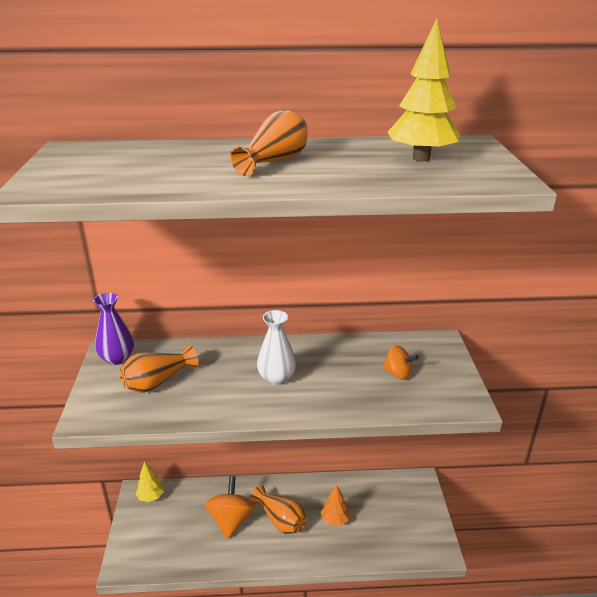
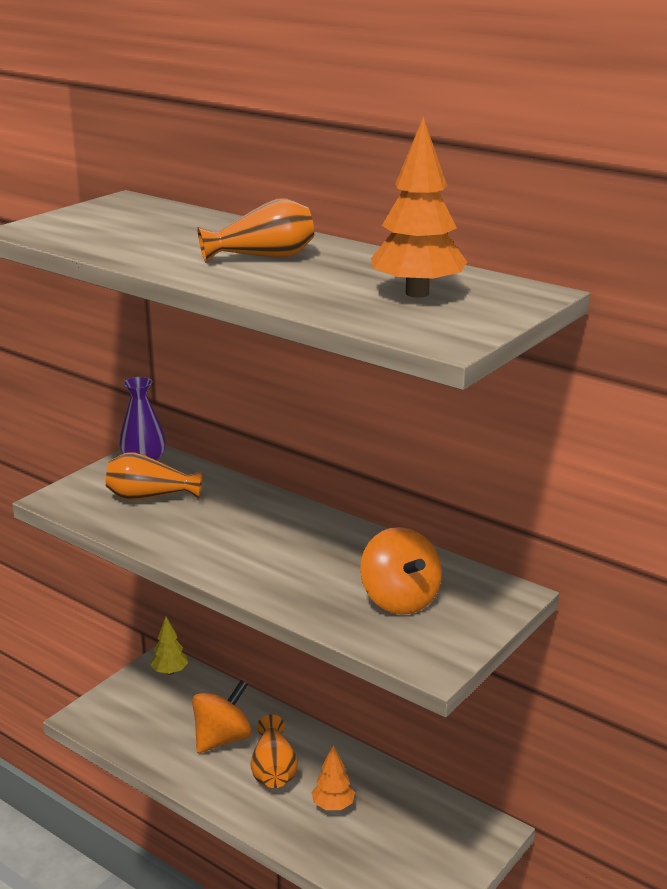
camera: 40 degrees right, 5 degrees down
white vase [257,310,296,385] -> none
orange spinning top [383,345,418,380] -> orange spinning top [360,527,442,615], size x1.67
yellow tree [387,18,460,162] -> orange tree [371,117,467,298]

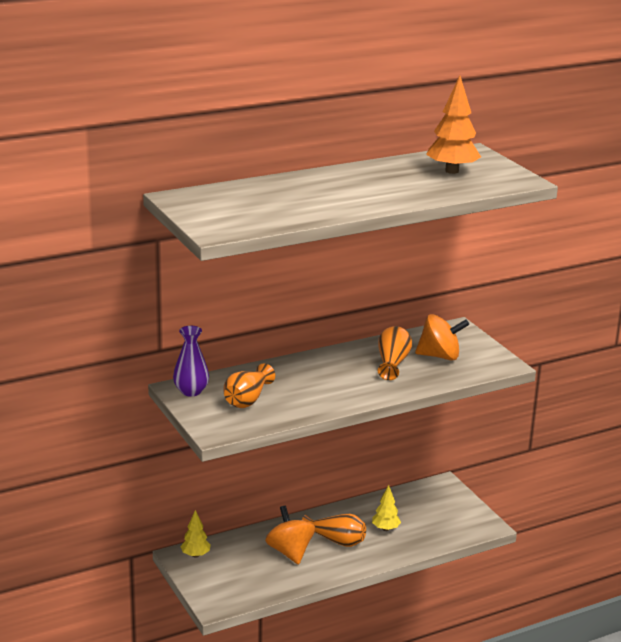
camera: 65 degrees left, 0 degrees up
orange vase [197,198,314,263] -> orange vase moved to [378,326,412,380]
orange tree [311,745,355,810] -> yellow tree [372,485,401,531]

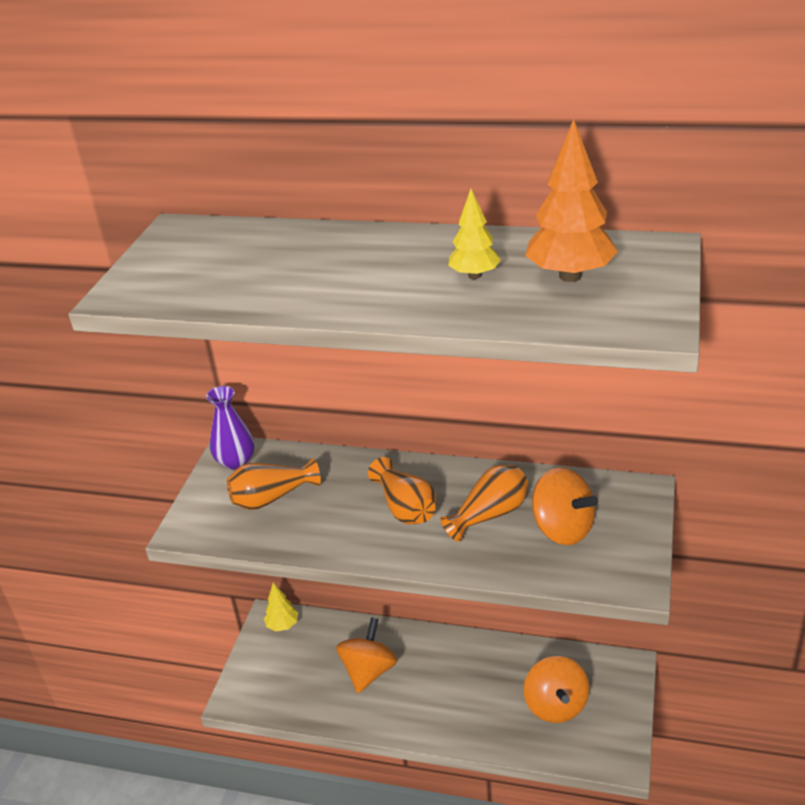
camera: 45 degrees right, 10 degrees up
orange vase [302,514,366,547] -> orange vase moved to [368,457,436,525]
yellow tree [372,485,401,531] -> yellow tree moved to [448,189,501,279]
none -> orange spinning top [524,656,589,723]

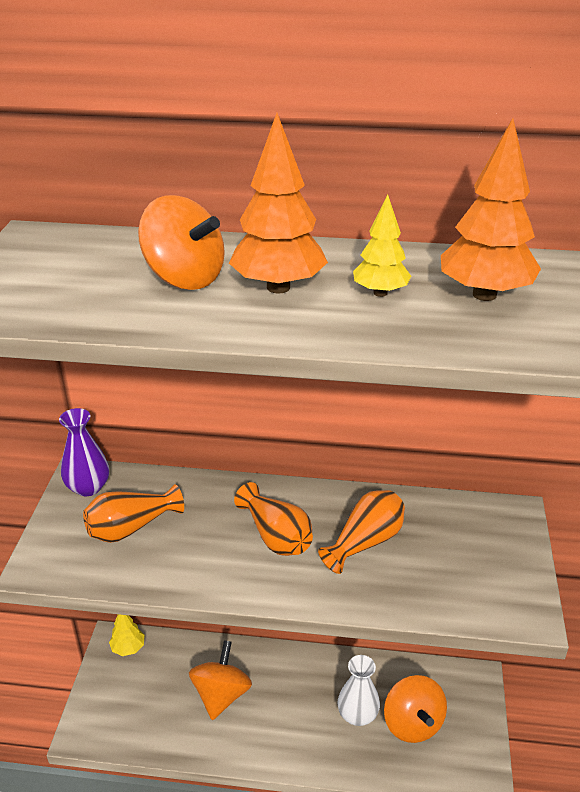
camera: 10 degrees left, 0 degrees up
orange spinning top [532,467,598,545] -> orange spinning top moved to [138,195,225,290]
none -> orange tree [229,113,328,294]
none -> white vase [337,655,380,726]

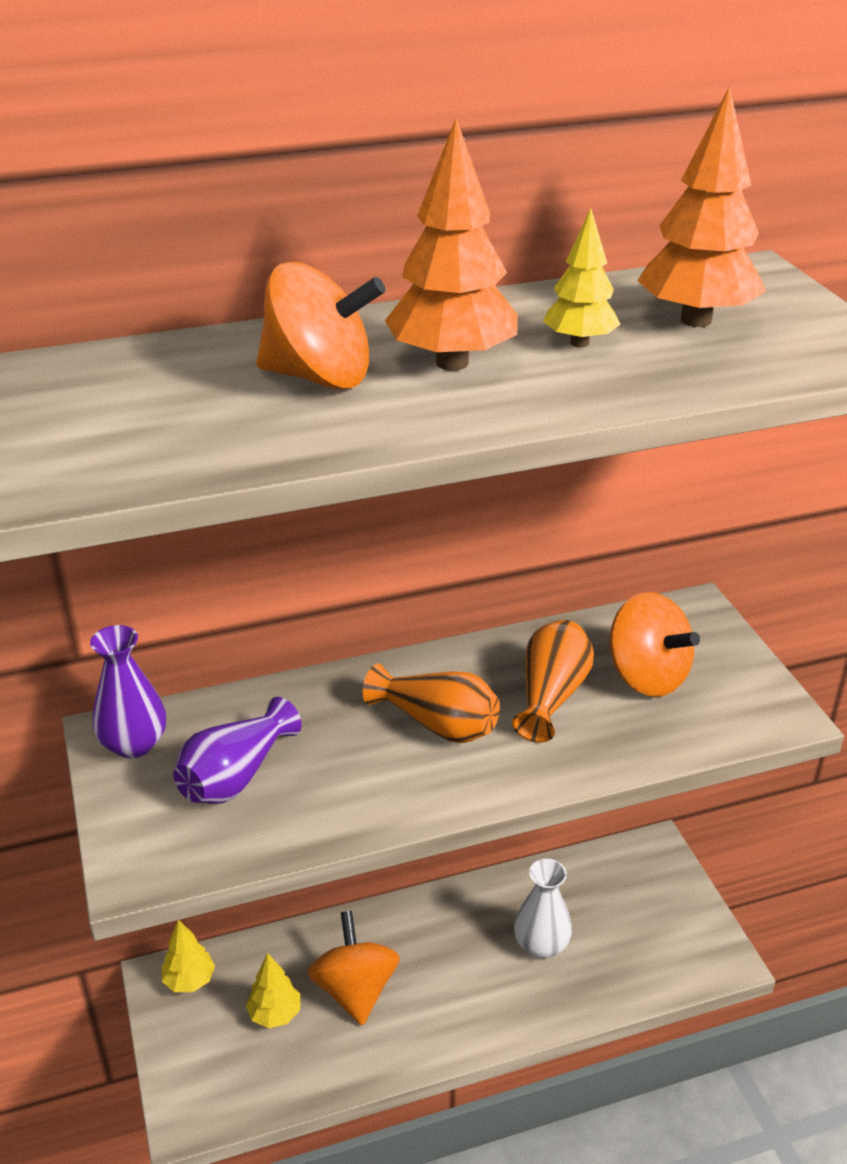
camera: 25 degrees left, 0 degrees up
orange vase [83,484,184,543] -> purple vase [173,697,302,804]
orange spinning top [384,675,447,743] -> orange spinning top moved to [610,592,700,697]
none -> yellow tree [246,953,300,1028]

